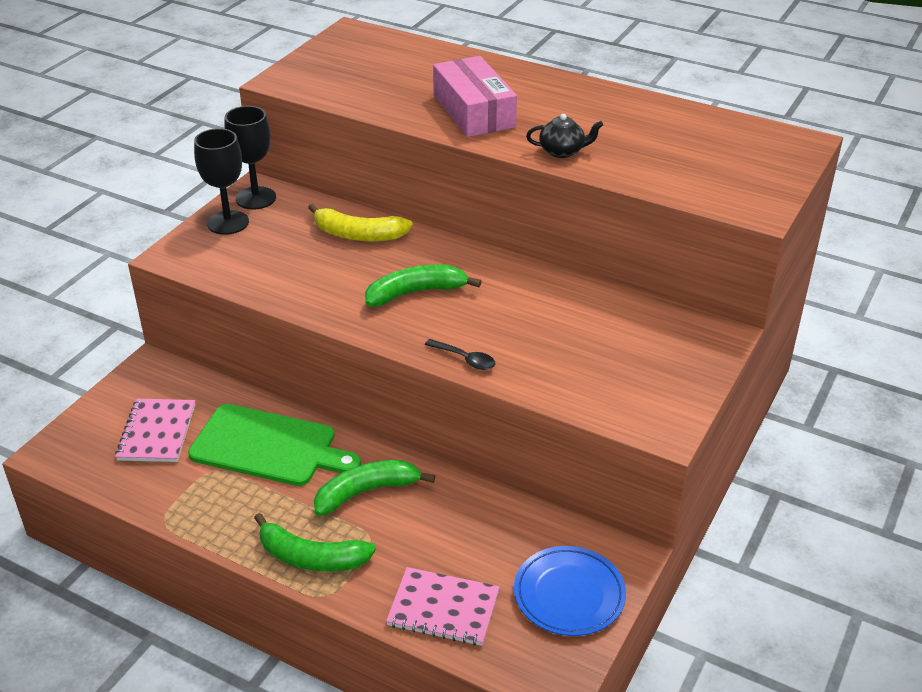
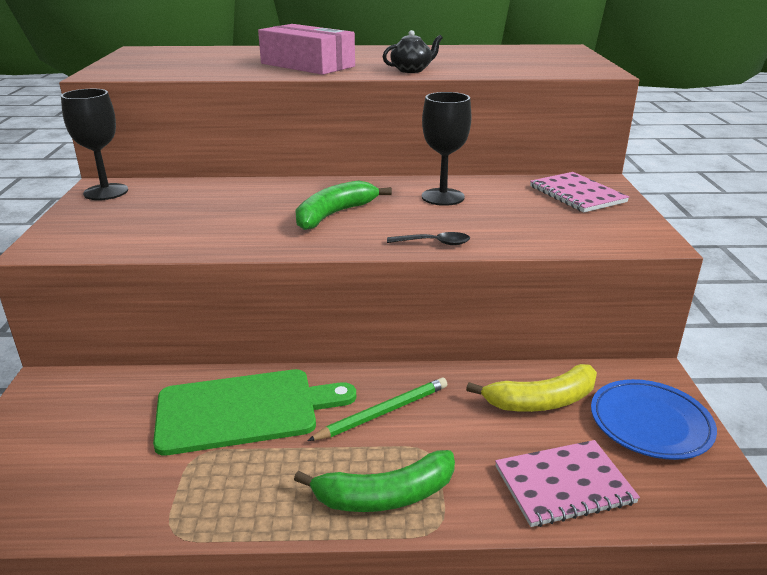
camera: 30 degrees left, 10 degrees down
pink notebook [115,399,195,462] -> pink notebook moved to [530,172,629,213]
black goblet [194,128,249,235] -> black goblet moved to [422,92,472,206]
yellow banana [308,204,413,241] -> yellow banana moved to [466,364,597,412]
green banana [314,460,435,516] -> green pencil [307,378,448,441]

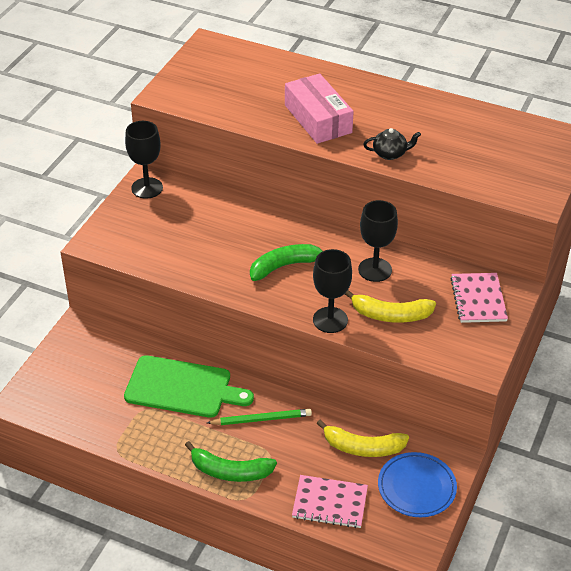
camera: 25 degrees right, 15 degrees up
black spoon [387,232,470,245] -> black goblet [313,249,352,333]
none -> yellow banana [345,290,436,323]

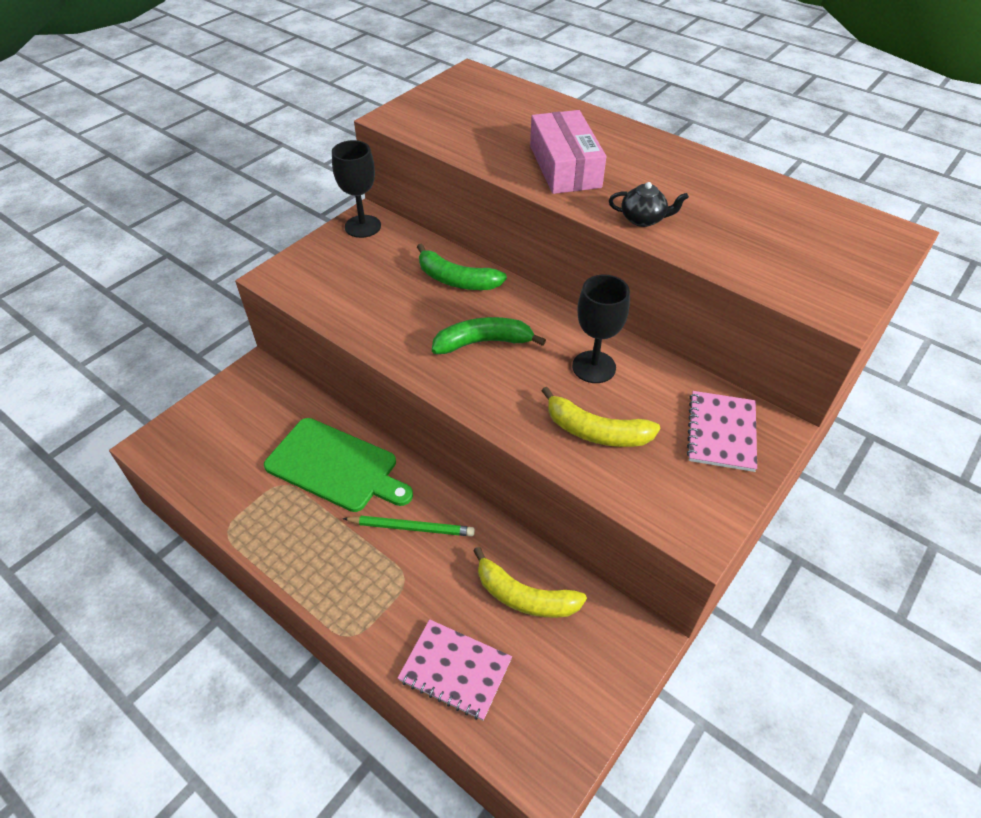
camera: 15 degrees right, 5 degrees up
green banana [185,441,277,482] -> green banana moved to [417,244,507,290]
black goblet [313,249,352,333] -> none
blue plate [378,452,457,517] -> none

